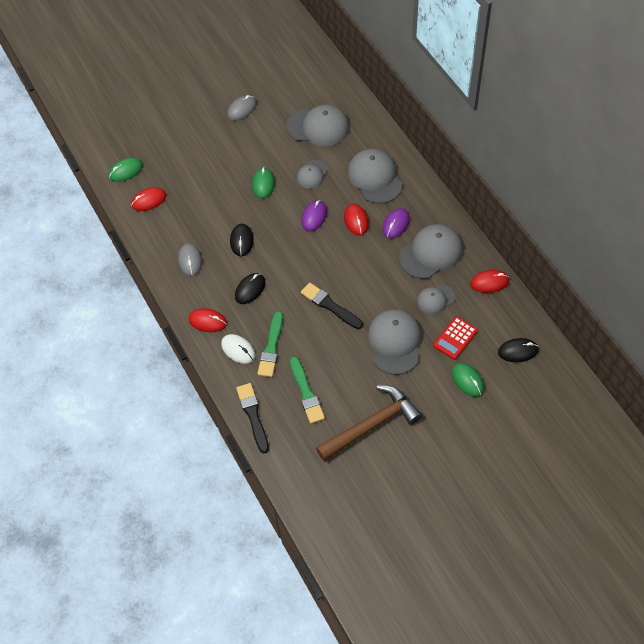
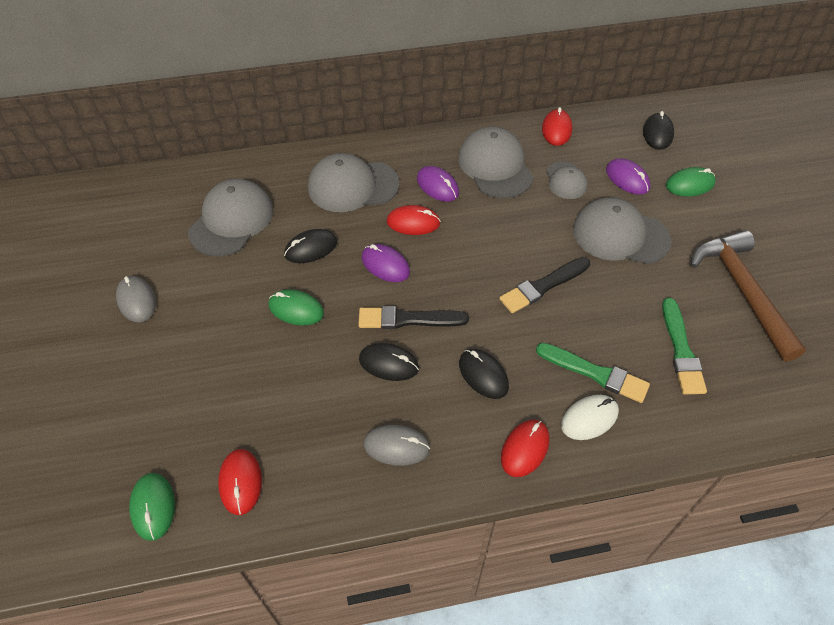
camera: 75 degrees left, 5 degrees down
black brush [236,383,269,453] -> black brush moved to [359,306,469,329]
green brush [290,356,325,424] -> green brush turned 90 degrees clockwise [662,298,707,394]
grey cap [297,160,328,189] -> black mouse [284,229,337,263]
red calculator [433,316,478,360] -> purple mouse [606,158,650,195]

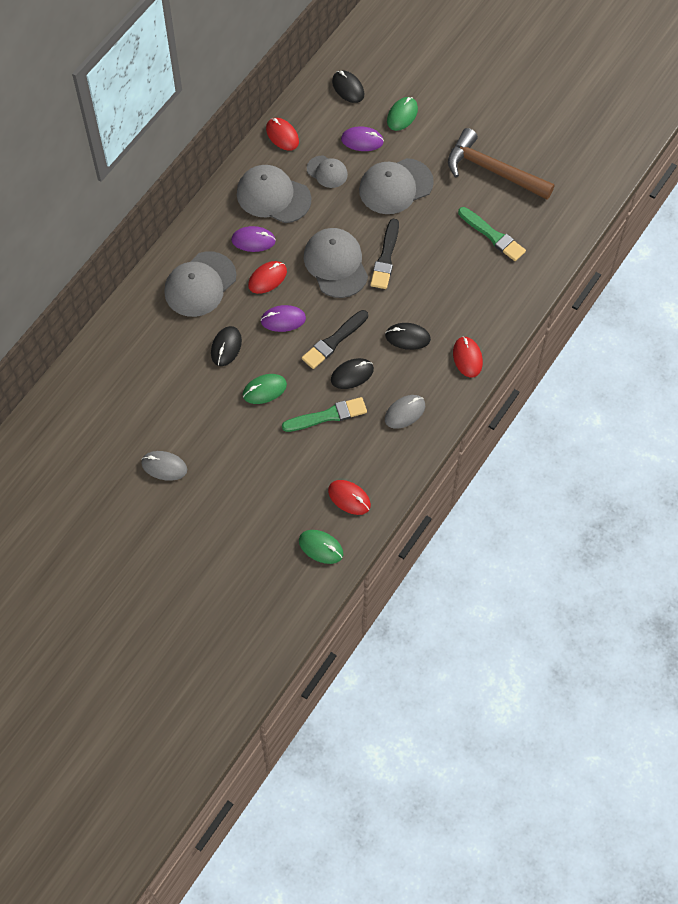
camera: 45 degrees left, 10 degrees up
grey cap [188,179,273,256] -> grey cap moved to [304,228,368,298]
green brush [536,343,650,403] -> green brush moved to [282,397,367,432]
white mouse [561,395,619,440] -> none

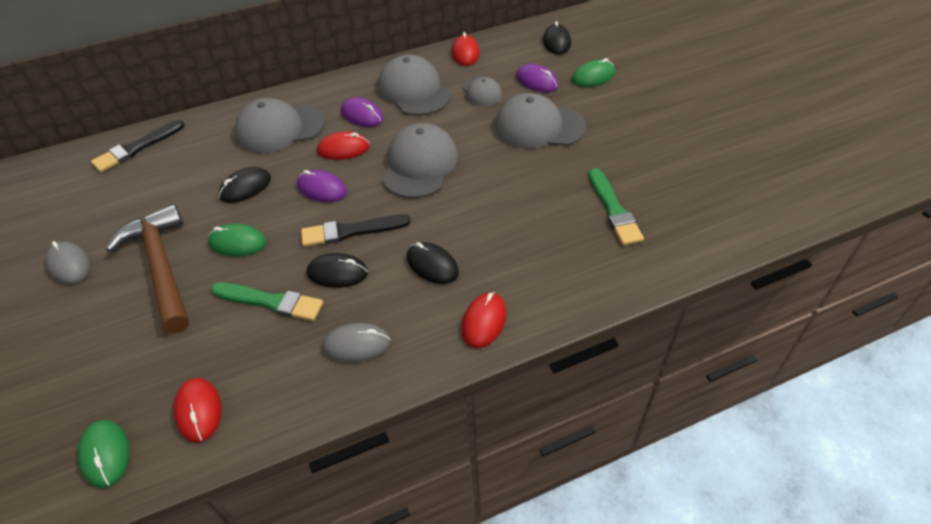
camera: 35 degrees right, 15 degrees down
black brush [370,219,399,289] -> black brush moved to [91,120,184,172]
brown hammer [448,128,555,200] -> brown hammer moved to [106,204,189,333]

